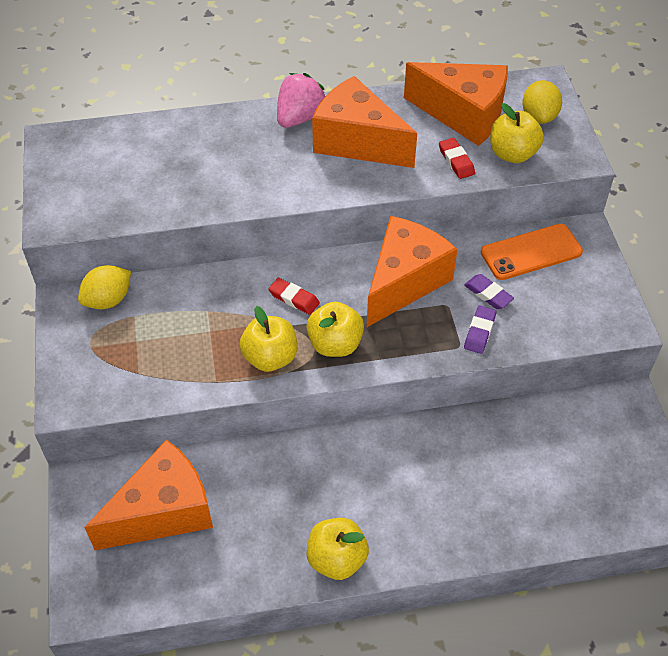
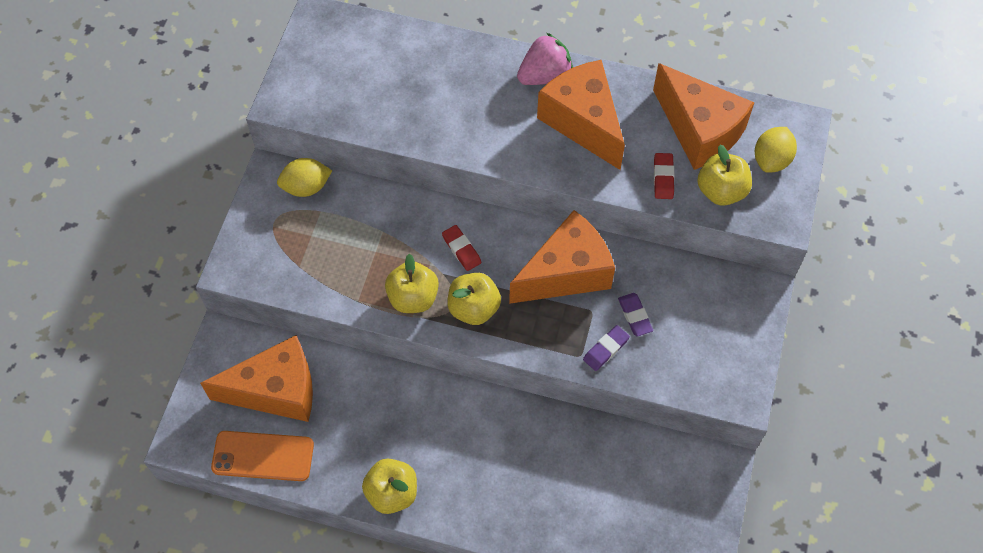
camera: 25 degrees right, 10 degrees up
orange phone [481,224,583,280] -> orange phone moved to [211,431,314,481]

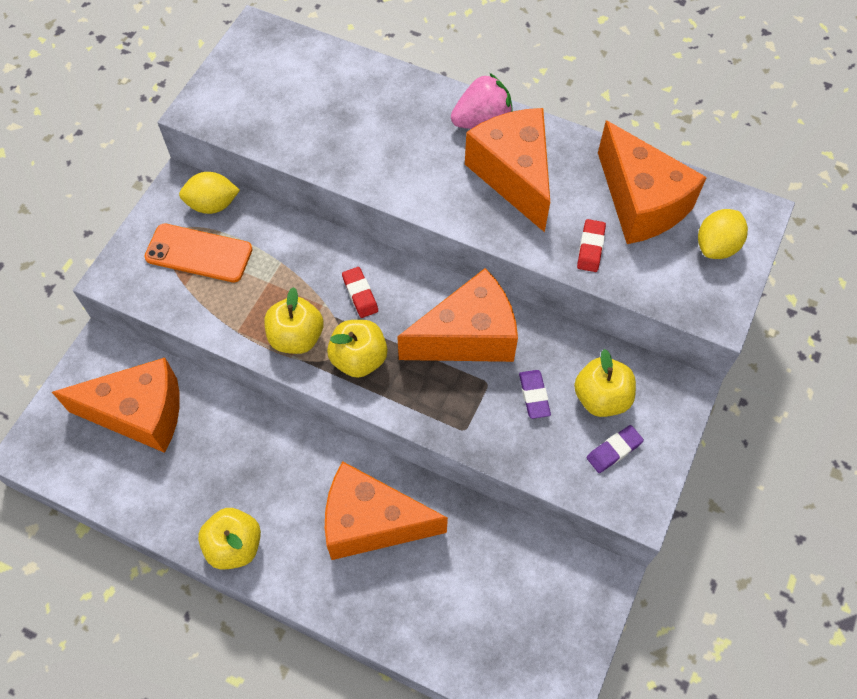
camera: 10 degrees right, 0 degrees up
orange phone [211,431,314,481] -> orange phone moved to [144,224,252,282]
purple eraser [583,325,630,371] -> purple eraser moved to [586,425,644,473]
yellow apple [698,145,752,206] -> yellow apple moved to [574,349,636,417]
none -> orange cheese [325,461,448,560]

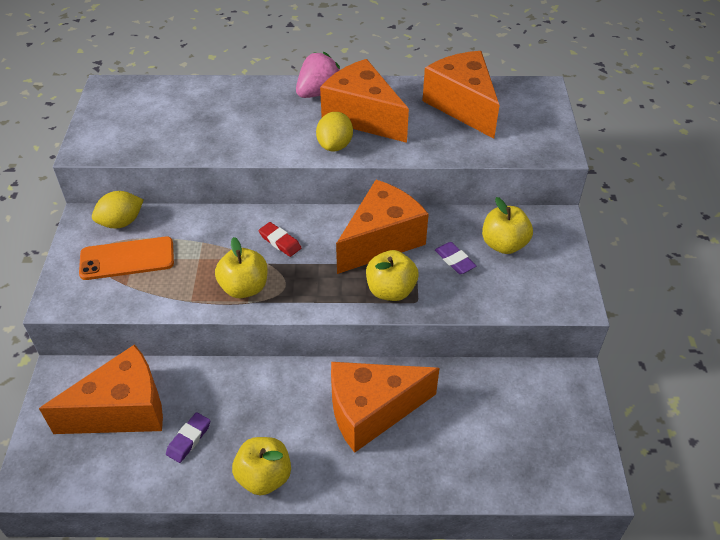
camera: 25 degrees left, 15 degrees down
yellow apple [327,320,388,378] -> yellow apple moved to [366,250,418,301]
red eraser [577,219,606,272] -> none
purple eraser [586,425,644,473] -> purple eraser moved to [166,412,210,463]
orange cheese [598,120,707,244] -> orange cheese turned 150 degrees counterclockwise [422,51,500,139]
yellow lemon [698,209,748,259] -> yellow lemon moved to [316,112,353,151]

